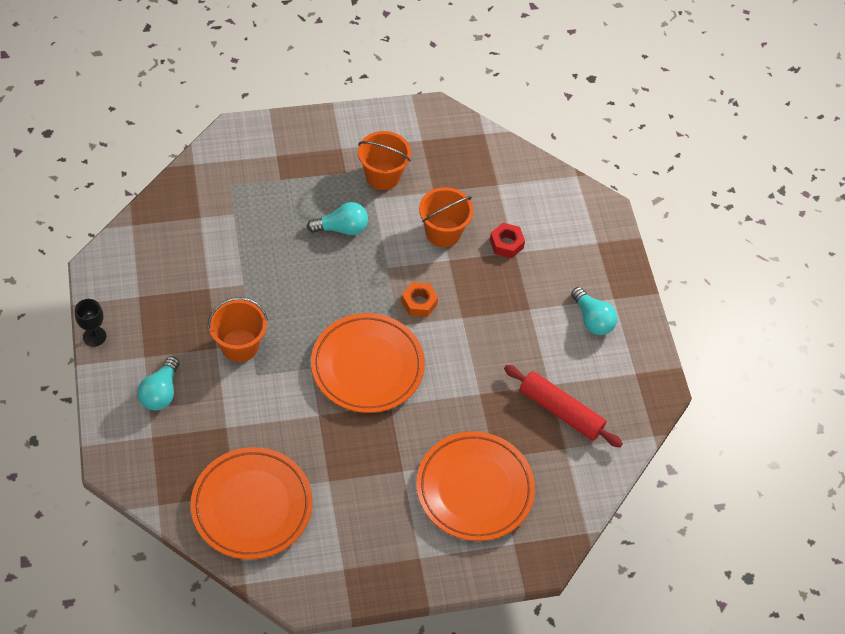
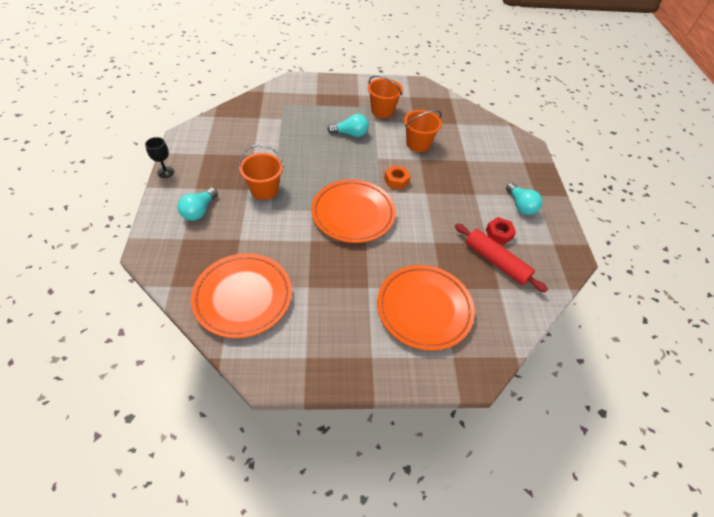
camera: 10 degrees right, 5 degrees down
red nut [490,223,525,258] -> red nut moved to [486,217,516,245]

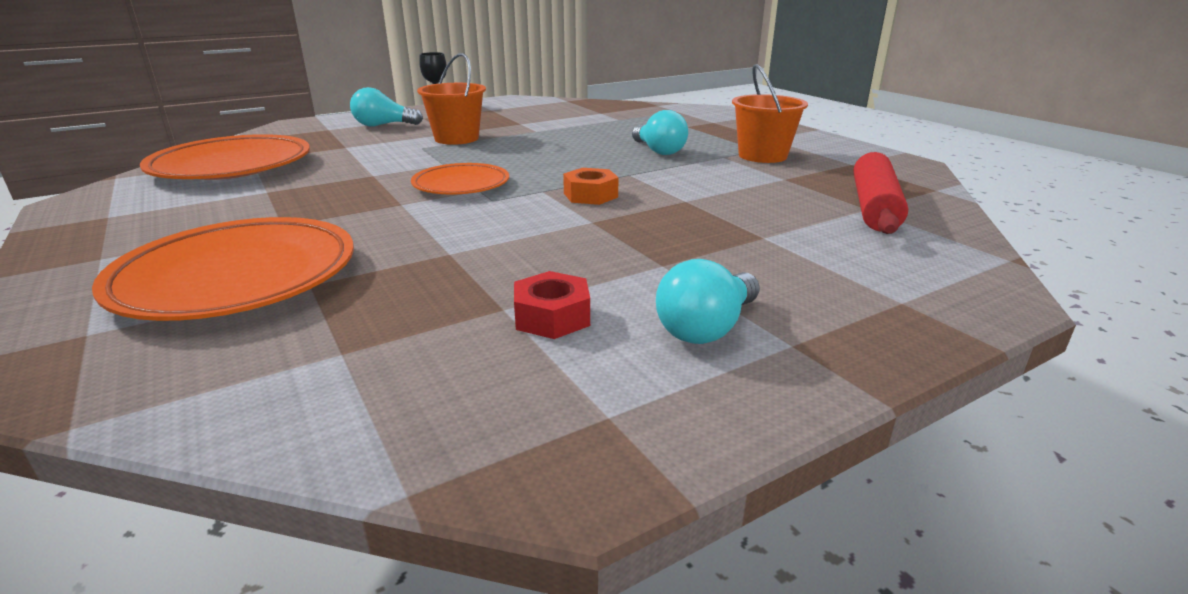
camera: 65 degrees right, 25 degrees down
orange plate [311,179,396,243] -> orange plate [411,163,509,194], size x0.59
orange bucket [404,110,442,152] -> none
red rolling pin [455,223,548,292] -> red rolling pin moved to [853,152,908,234]

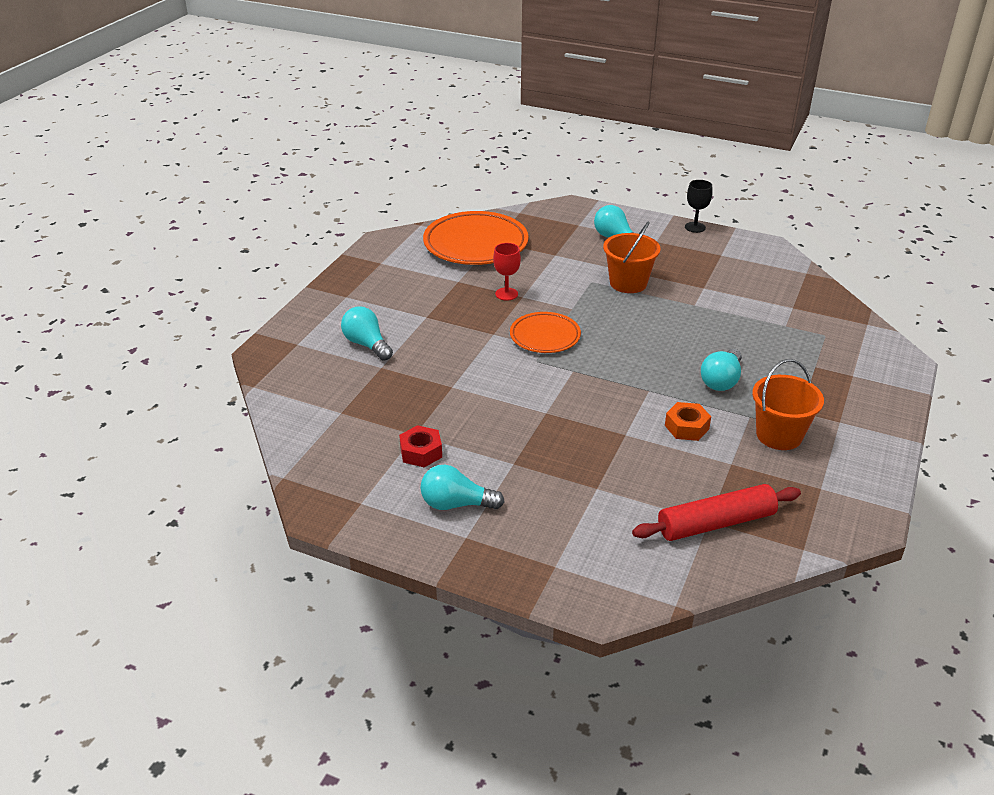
camera: 55 degrees right, 10 degrees up
orange plate [92,217,354,321] -> turquoise light bulb [341,306,393,361]
orange nut [563,168,619,205] -> orange nut moved to [665,402,711,441]
none -> red goblet [493,243,521,301]

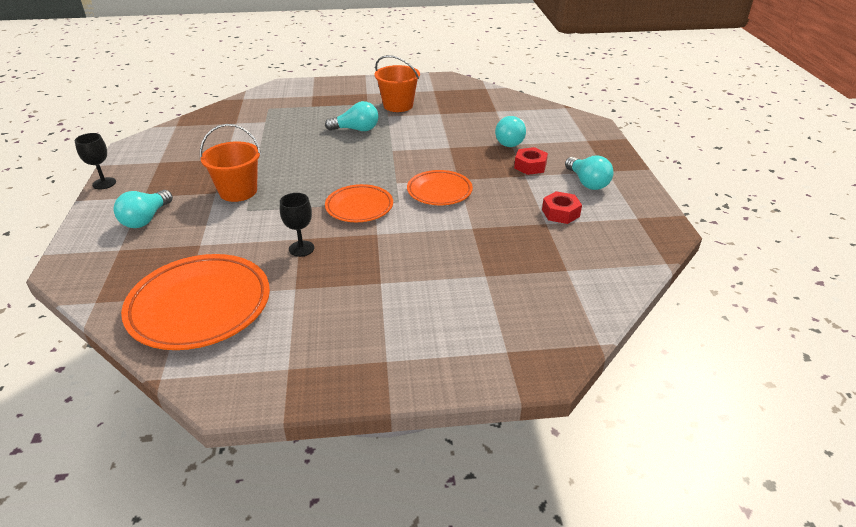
camera: 120 degrees left, 0 degrees up
turquoise light bulb [341,306,393,361] -> turquoise light bulb moved to [495,116,526,147]
red goblet [493,243,521,301] -> black goblet [280,193,314,257]
red rolling pin [632,484,801,541] -> none
orange nut [665,402,711,441] -> none
none -> orange plate [407,170,473,205]
none -> red nut [514,147,548,175]

